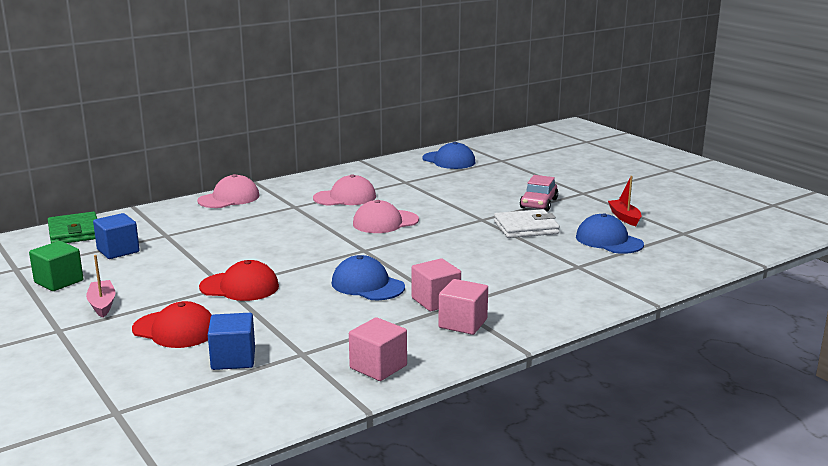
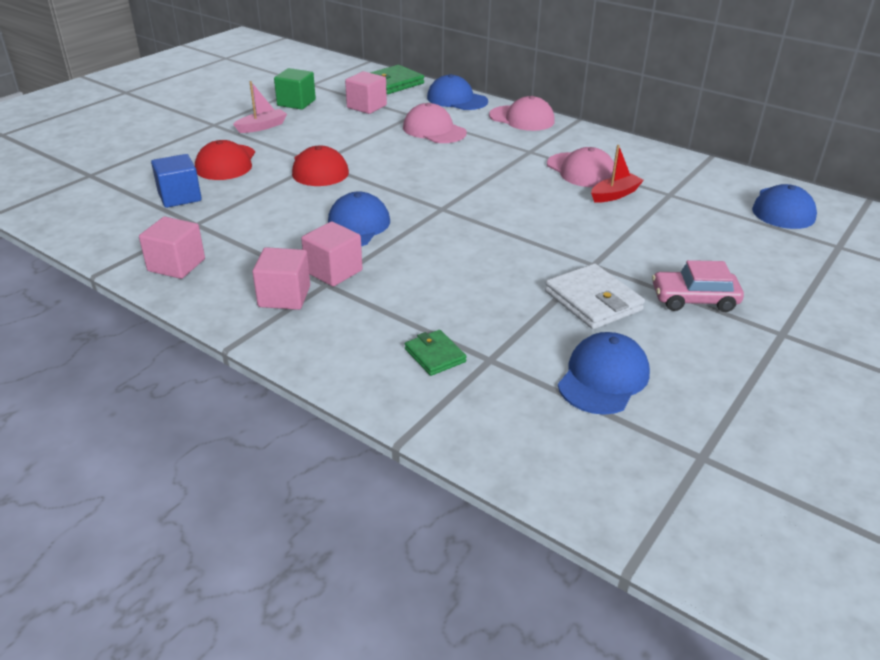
camera: 70 degrees right, 15 degrees up
blue cube [93,213,140,259] -> pink cube [345,71,387,114]
pink cap [353,200,419,233] -> pink cap moved to [403,103,467,143]
red boat [608,176,641,226] -> red boat moved to [591,145,644,203]
none -> green wallet [405,330,467,376]
none -> blue cap [427,74,488,110]

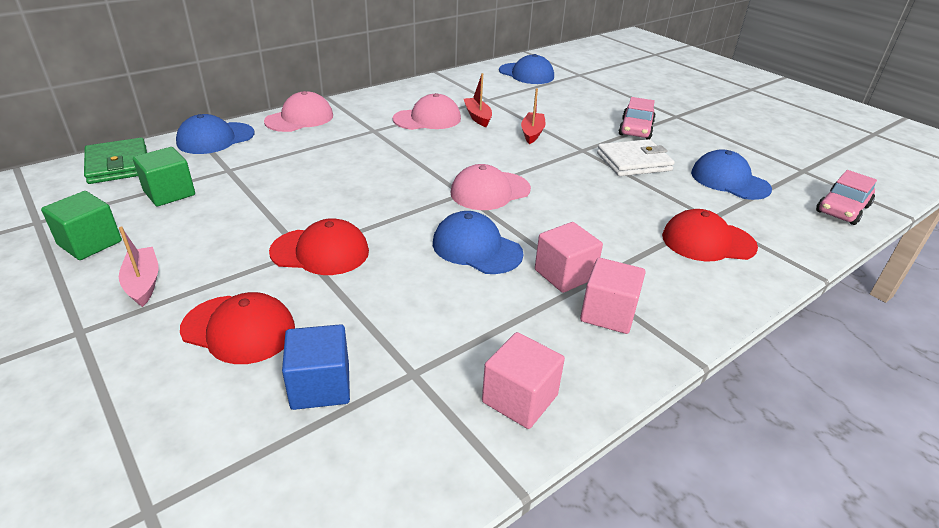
camera: 75 degrees left, 0 degrees up
pink cube [345,71,387,114] -> green cube [133,147,195,206]
pink cap [403,103,467,143] -> pink cap moved to [450,164,531,210]
green wallet [405,330,467,376] -> red cap [662,209,758,261]
none -> red boat [521,88,545,144]
none -> pink car [816,170,877,225]

